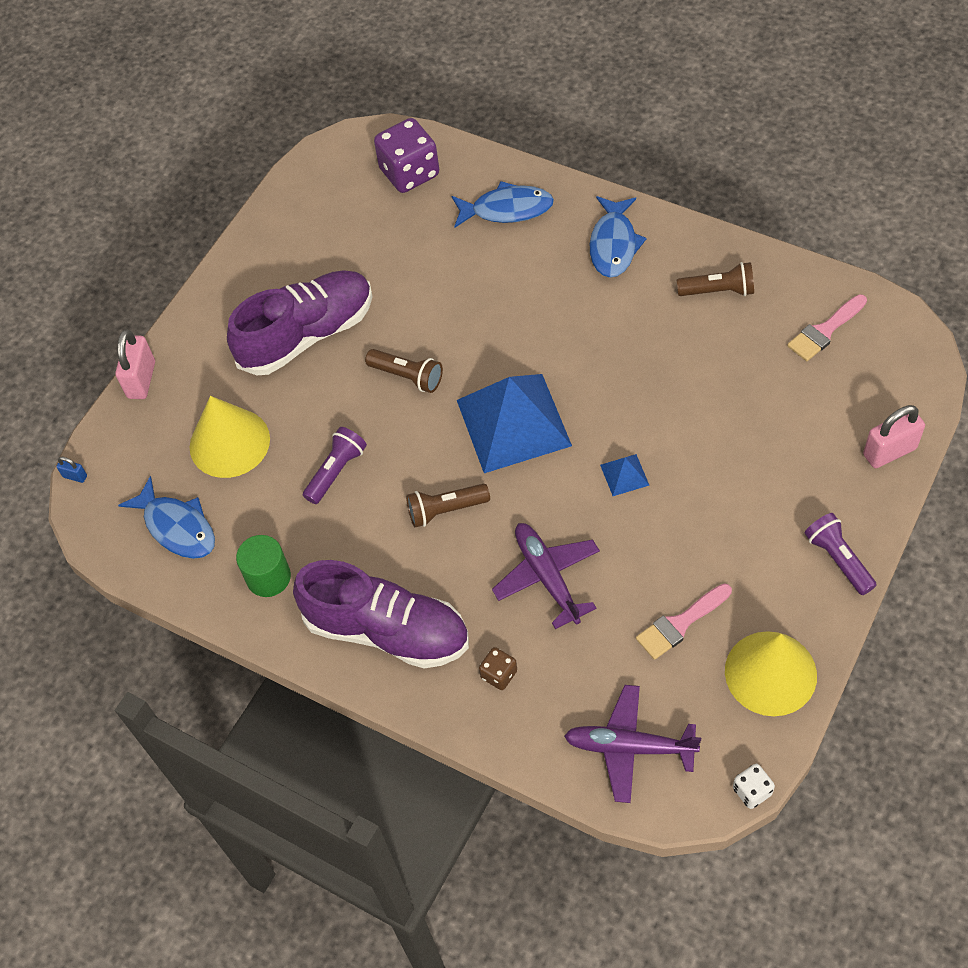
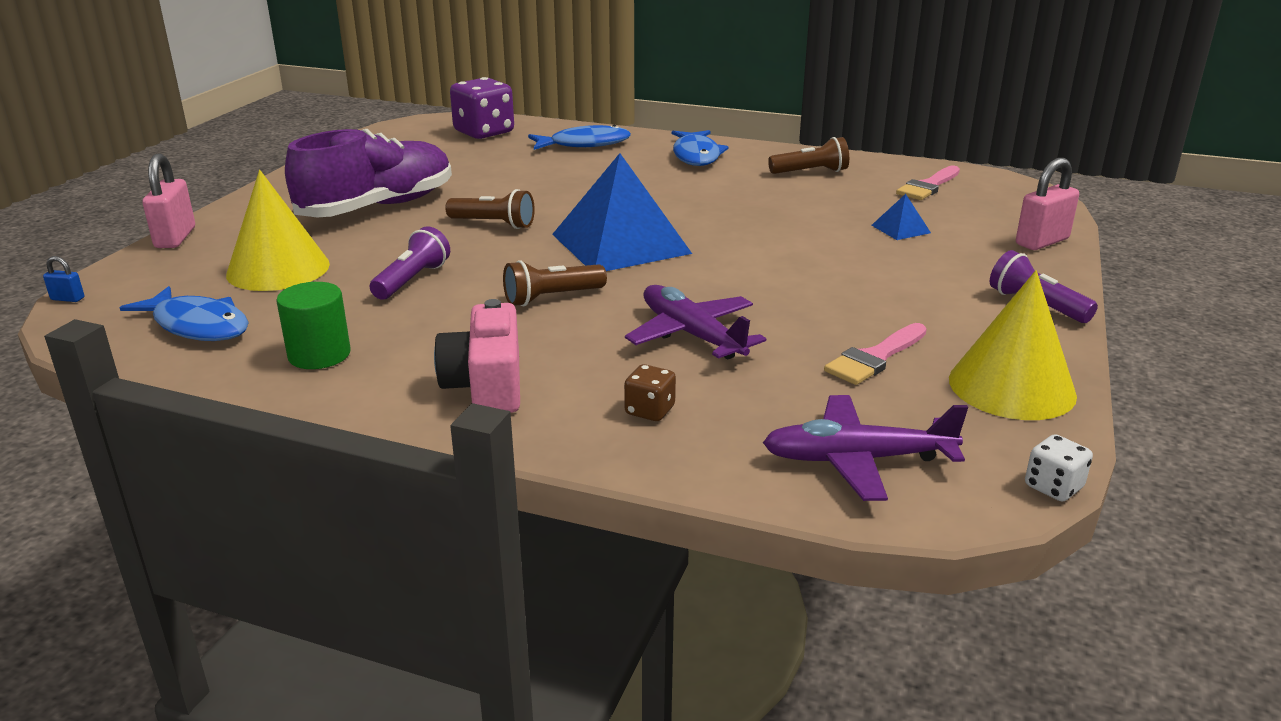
camera: 15 degrees left, 30 degrees down
purple shoe [293,560,469,669] -> pink camera [434,299,520,413]
blue pyramid [600,454,649,496] -> blue pyramid moved to [871,194,931,240]

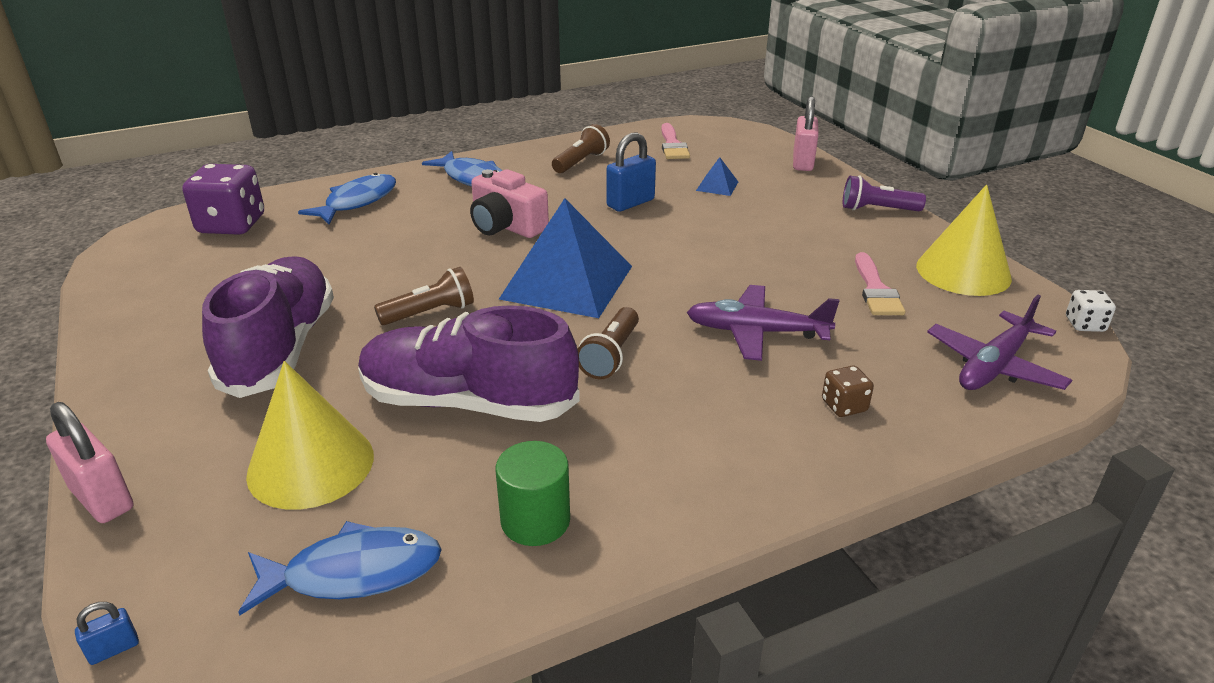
camera: 45 degrees left, 5 degrees up
purple flashlight [370,226,450,300] -> purple shoe [358,305,580,422]
pink camera [434,299,520,413] -> pink camera moved to [470,169,549,238]
none -> blue padlock [606,132,656,212]

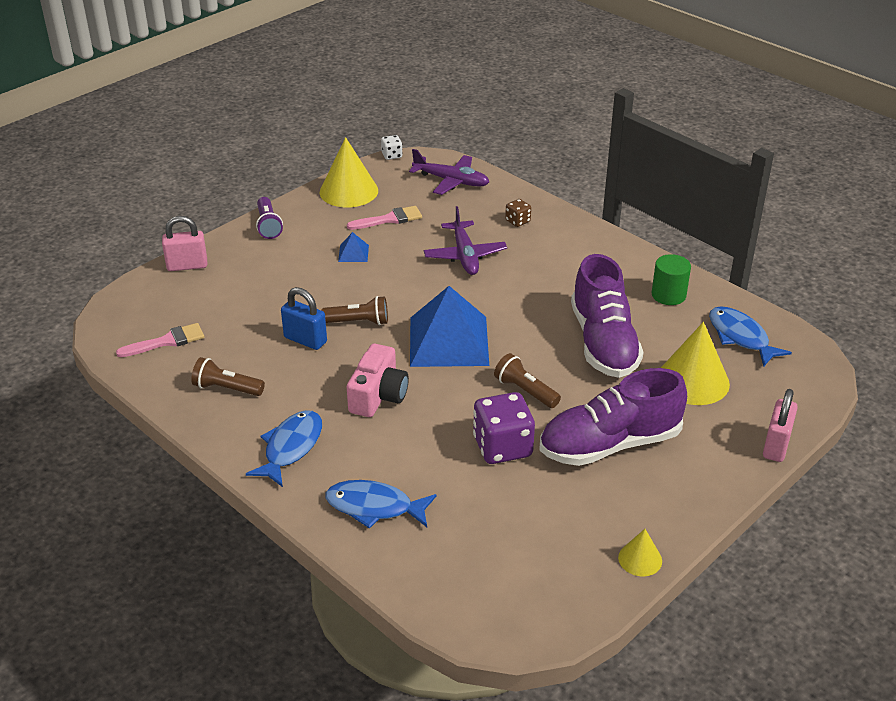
camera: 110 degrees left, 5 degrees up
blue padlock [75,602,139,665] -> none
purple dice [182,164,264,235] -> purple dice moved to [473,392,535,464]
brown flashlight [578,307,639,379] -> brown flashlight moved to [321,296,388,325]
blue pyramid [696,157,738,196] -> blue pyramid moved to [338,232,369,262]
none -> yellow cone [618,529,662,576]

